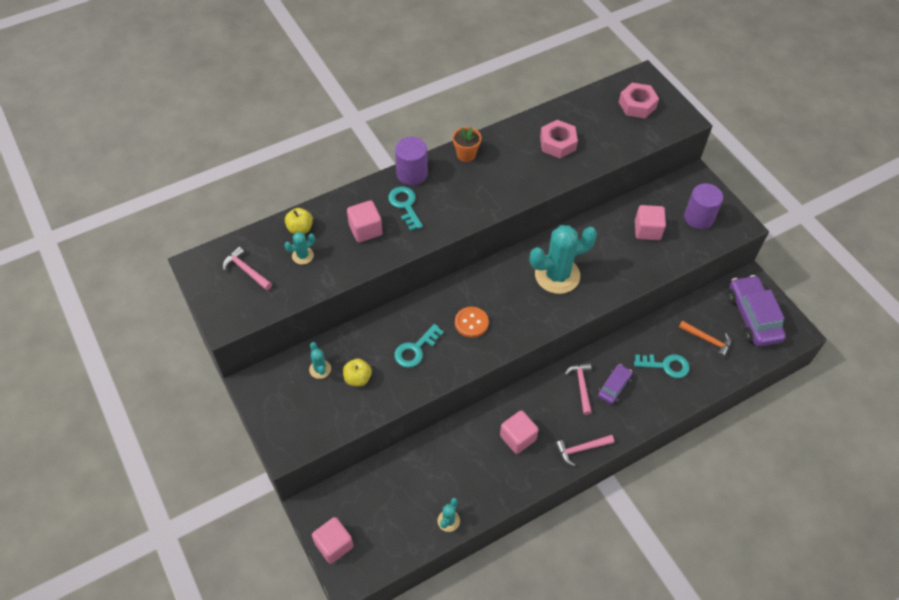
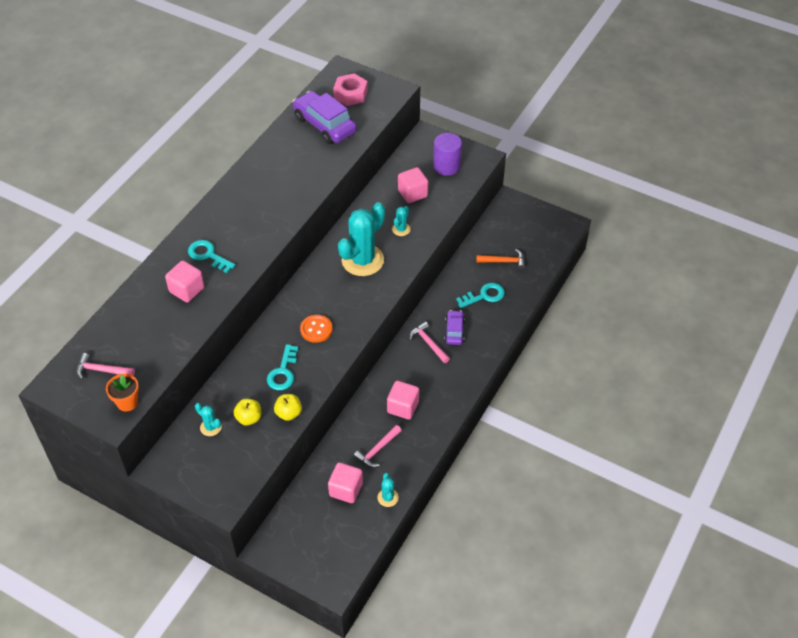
camera: 30 degrees left, 5 degrees down
turquoise cactus [284,232,315,265] -> turquoise cactus moved to [392,206,411,236]
yellow apple [285,208,313,234] -> yellow apple moved to [274,394,302,421]
pink cube [312,517,354,564] -> pink cube moved to [328,462,363,503]
purple cylinder [395,137,428,186] -> none
orange flower pot [453,127,481,162] -> orange flower pot moved to [106,374,139,411]
pink nut [540,120,578,158] -> none
pink hammer [555,435,614,466] -> pink hammer moved to [353,425,402,467]
purple car [728,275,786,347] -> purple car moved to [292,91,357,144]

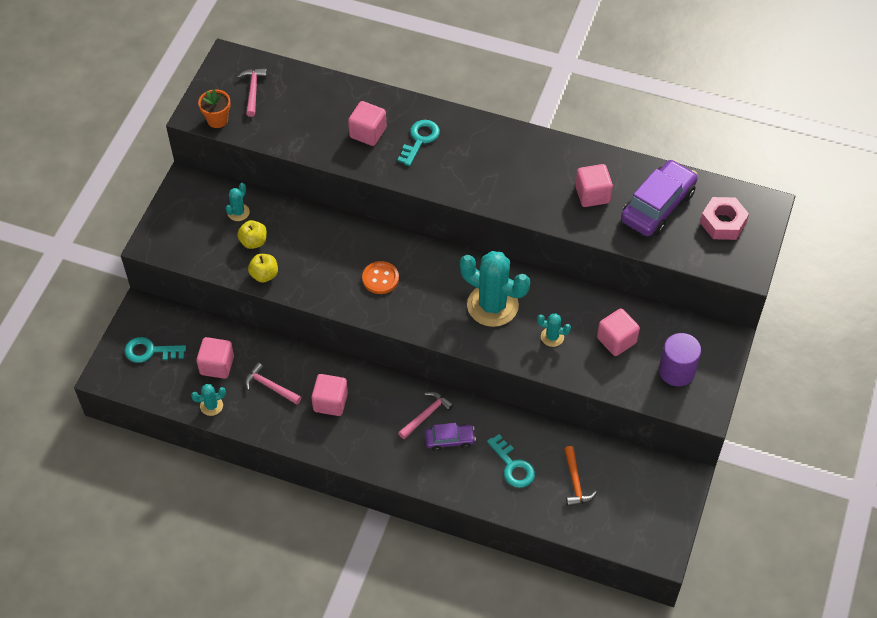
camera: 80 degrees right, 5 degrees up
turquoise key [267,344,298,390] -> turquoise key moved to [125,337,186,363]
none -> pink cube [575,164,613,207]

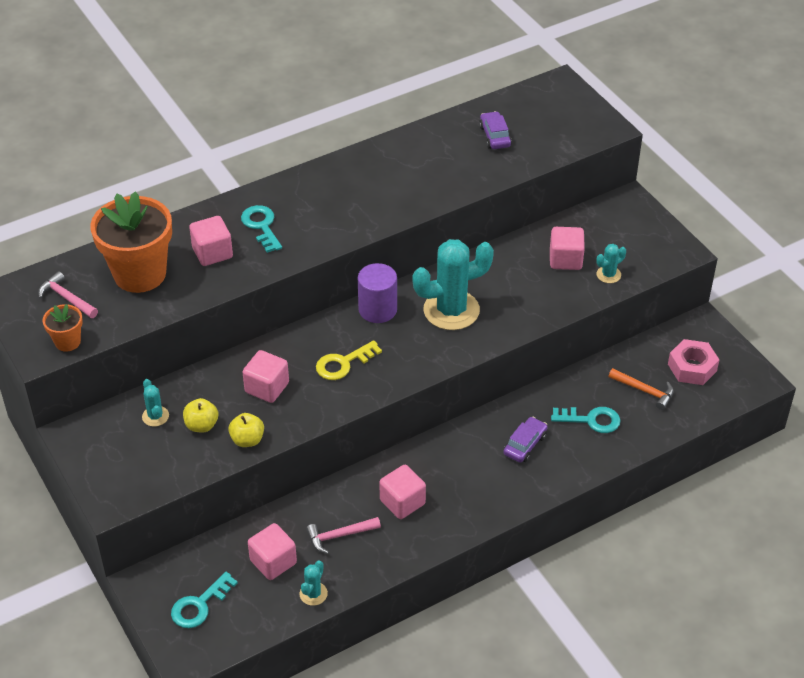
camera: 50 degrees left, 10 degrees down
orange button [362,261,399,294] -> yellow key [316,340,382,380]
pink hammer [398,392,454,439] -> none
turquoise cactus [537,313,571,347] -> turquoise cactus moved to [596,244,626,283]
pink cube [575,164,613,207] -> pink cube moved to [242,350,289,403]
purple car [621,159,698,236] -> purple car [479,111,512,149], size x0.54
purple cylinder [659,333,701,386] -> purple cylinder moved to [358,263,397,323]
pink nut [700,197,749,240] -> pink nut moved to [668,339,719,385]
none -> orange flower pot [90,191,172,293]

